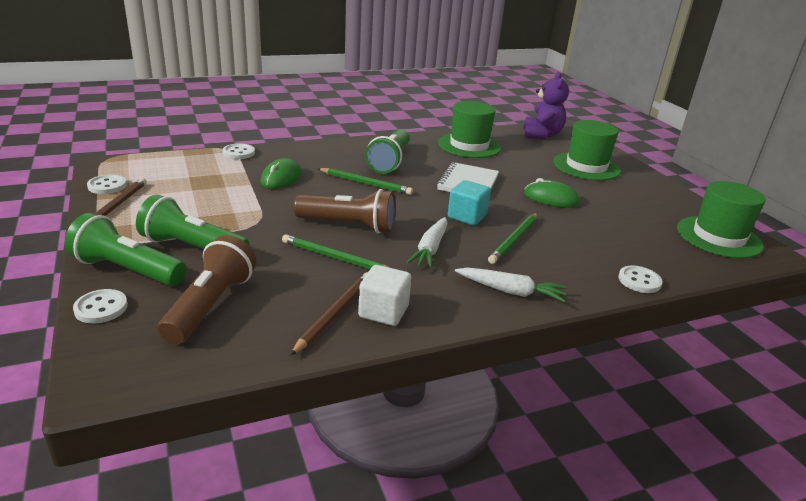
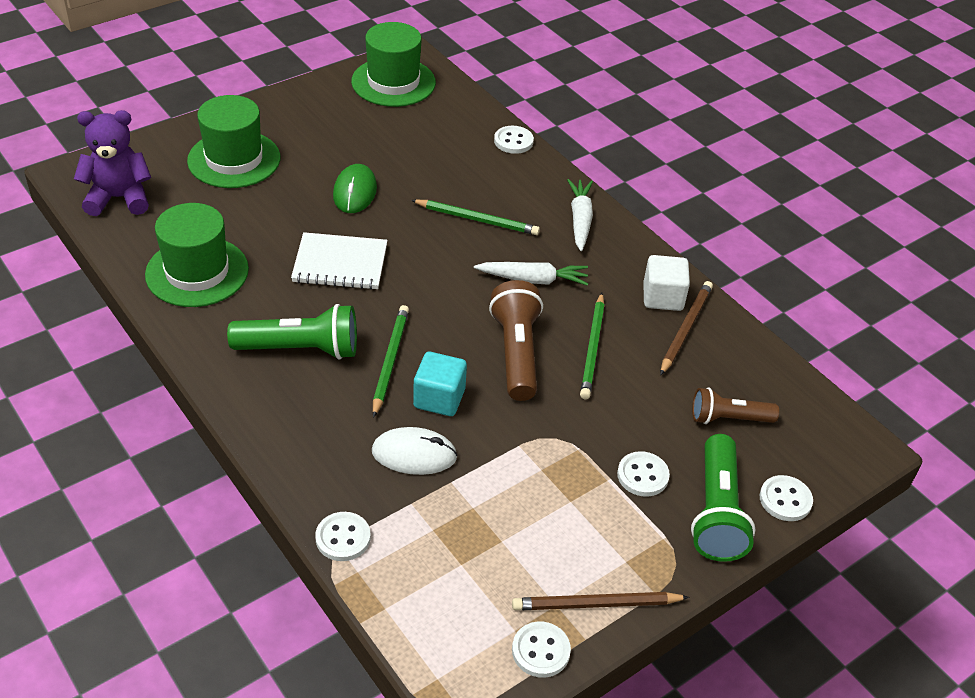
camera: 105 degrees left, 15 degrees up
green flashlight [136,195,249,249] -> white button [617,451,670,497]
brown flashlight [158,235,256,344] -> brown flashlight [692,387,779,424], size x0.65
green mouse [260,158,301,189] -> white mouse [372,427,458,475]
brown pencil [290,272,368,356] -> brown pencil turned 105 degrees clockwise [660,281,713,375]
turquoise cube [448,180,491,226] -> turquoise cube moved to [413,352,467,416]

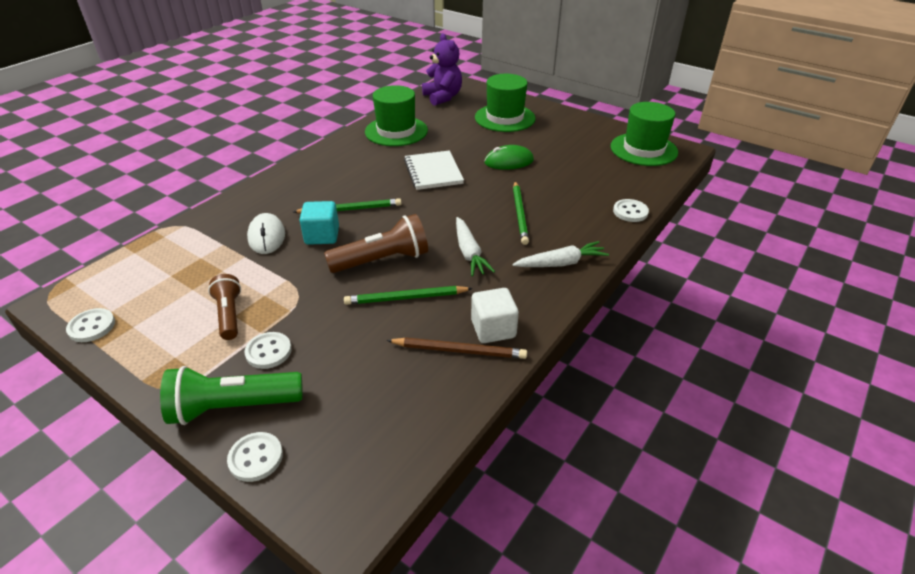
camera: 75 degrees right, 5 degrees down
green flashlight [227,304,357,360] -> none
white button [315,512,371,561] -> none
brown pencil [512,592,689,610] -> none
brown flashlight [692,387,779,424] -> brown flashlight moved to [208,274,241,340]

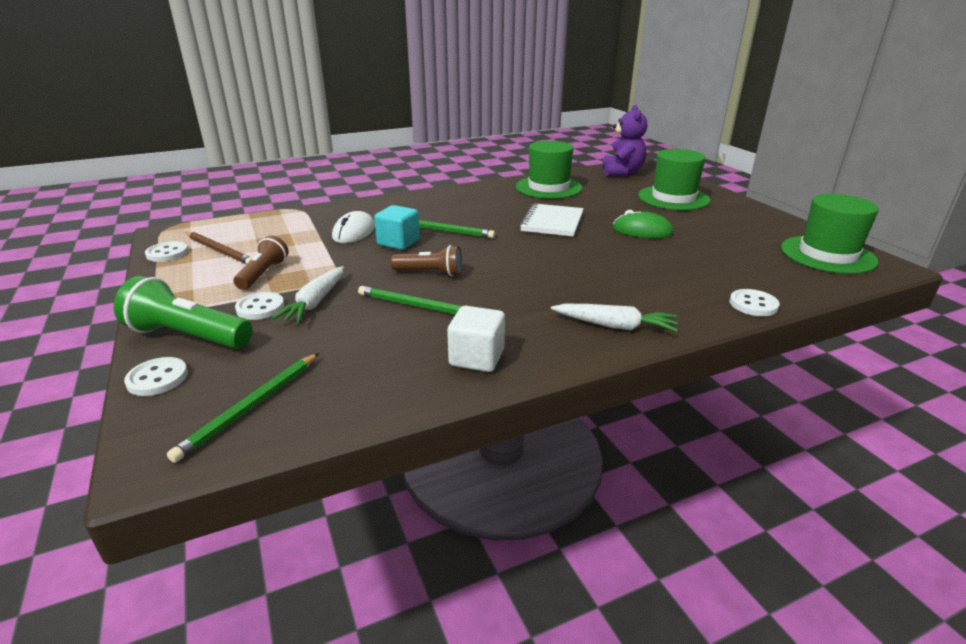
camera: 30 degrees right, 10 degrees down
brown flashlight [324,214,428,273] -> brown flashlight [391,245,462,276], size x0.65
brown pencil [387,337,527,359] -> brown pencil moved to [186,232,252,265]
white carrot [456,217,495,277] -> white carrot moved to [272,266,344,323]
green pencil [513,181,529,245] -> green pencil moved to [167,353,319,463]

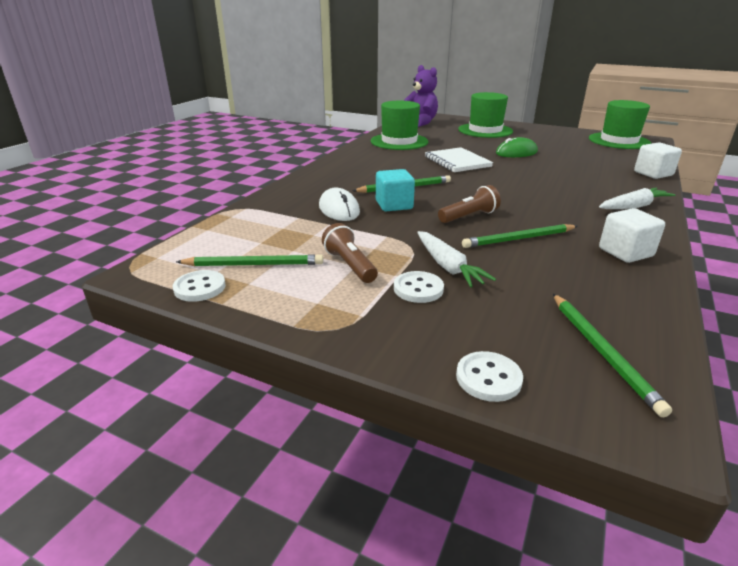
camera: 40 degrees left, 0 degrees up
green flashlight [114,276,253,349] -> none
brown pencil [186,232,252,265] -> green pencil [176,254,323,266]
white button [729,289,780,316] -> white cube [634,142,682,179]

